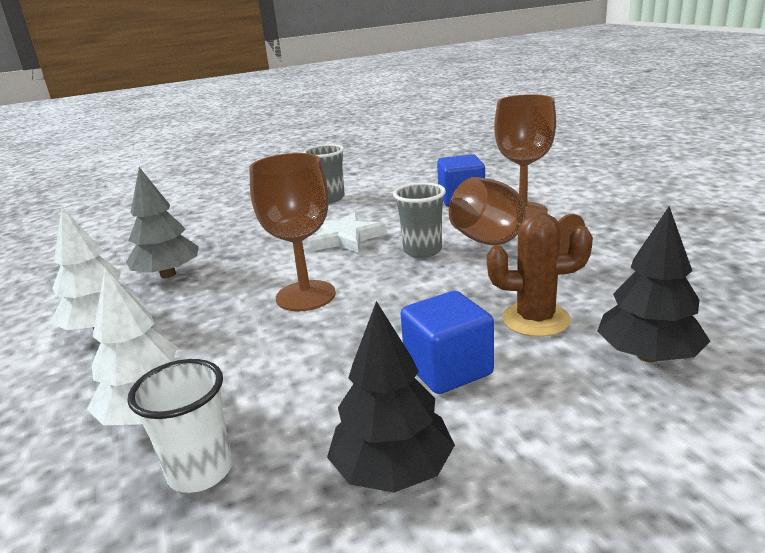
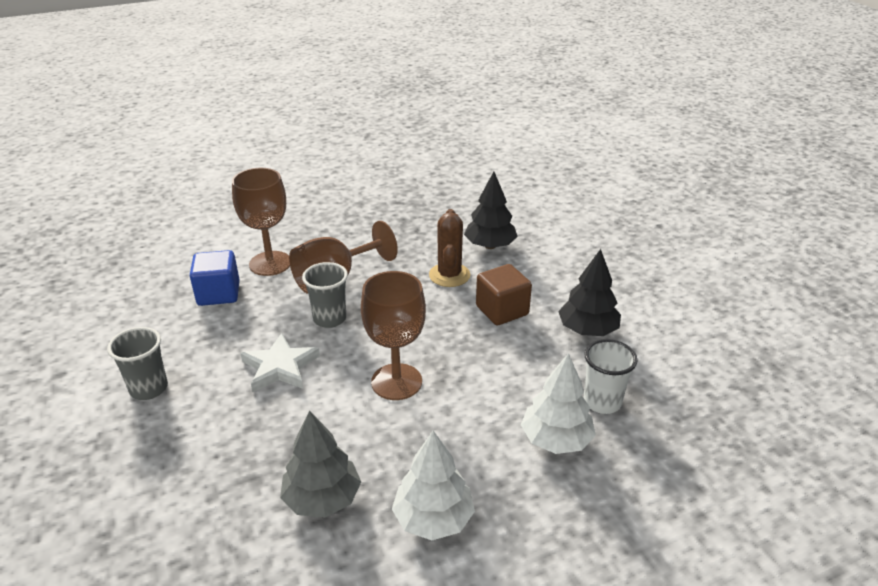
camera: 95 degrees left, 10 degrees up
blue cube [401,291,494,394] -> brown cube [476,264,532,325]

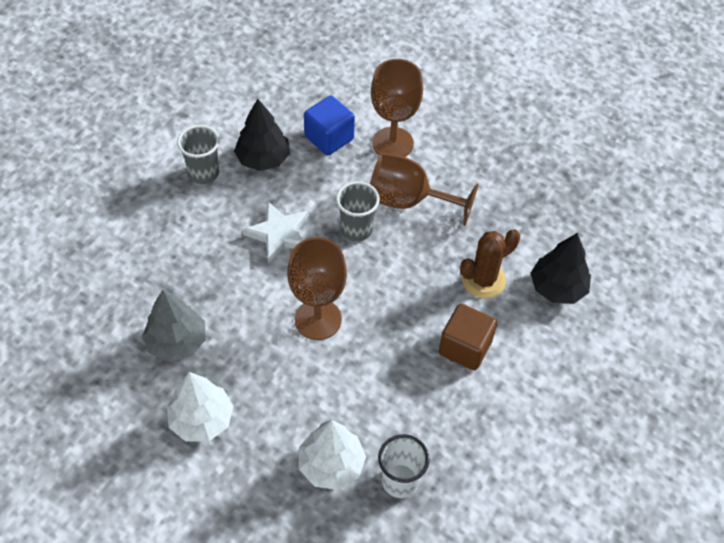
camera: 55 degrees right, 20 degrees up
black tree [558,249,621,336] -> black tree moved to [234,99,290,171]

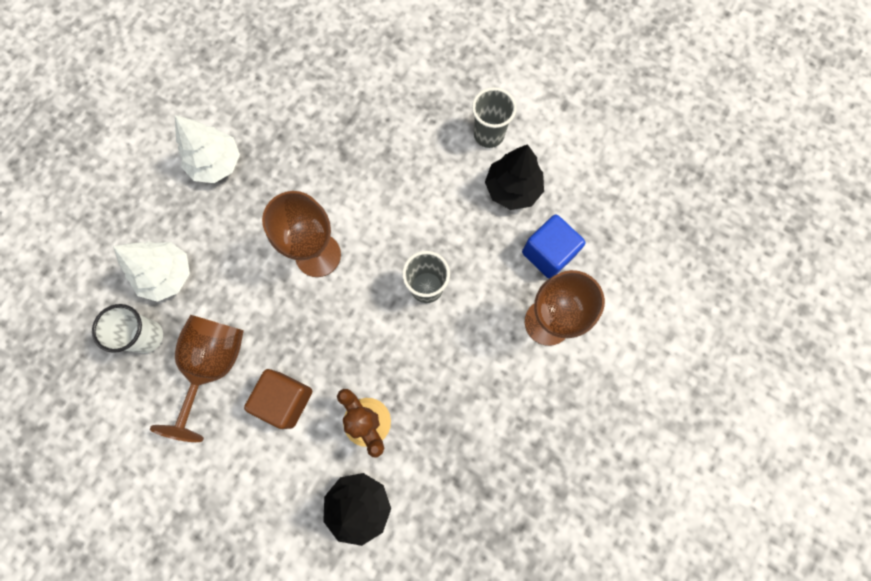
camera: 90 degrees right, 20 degrees up
grey tree [142,290,206,362] -> none
white star [242,201,309,263] -> none
brown goblet [370,153,479,226] -> brown goblet moved to [150,315,244,442]

